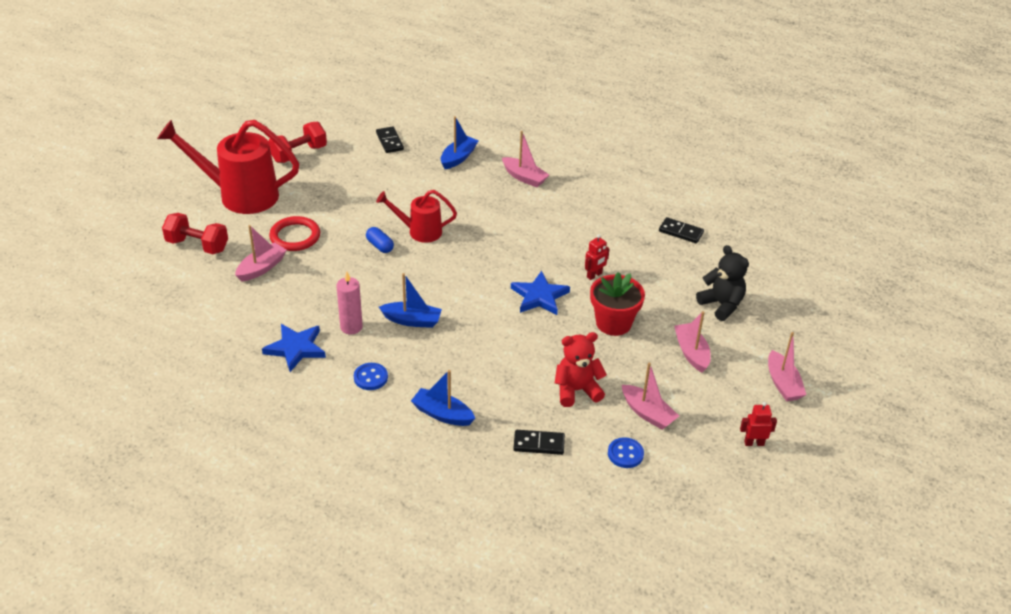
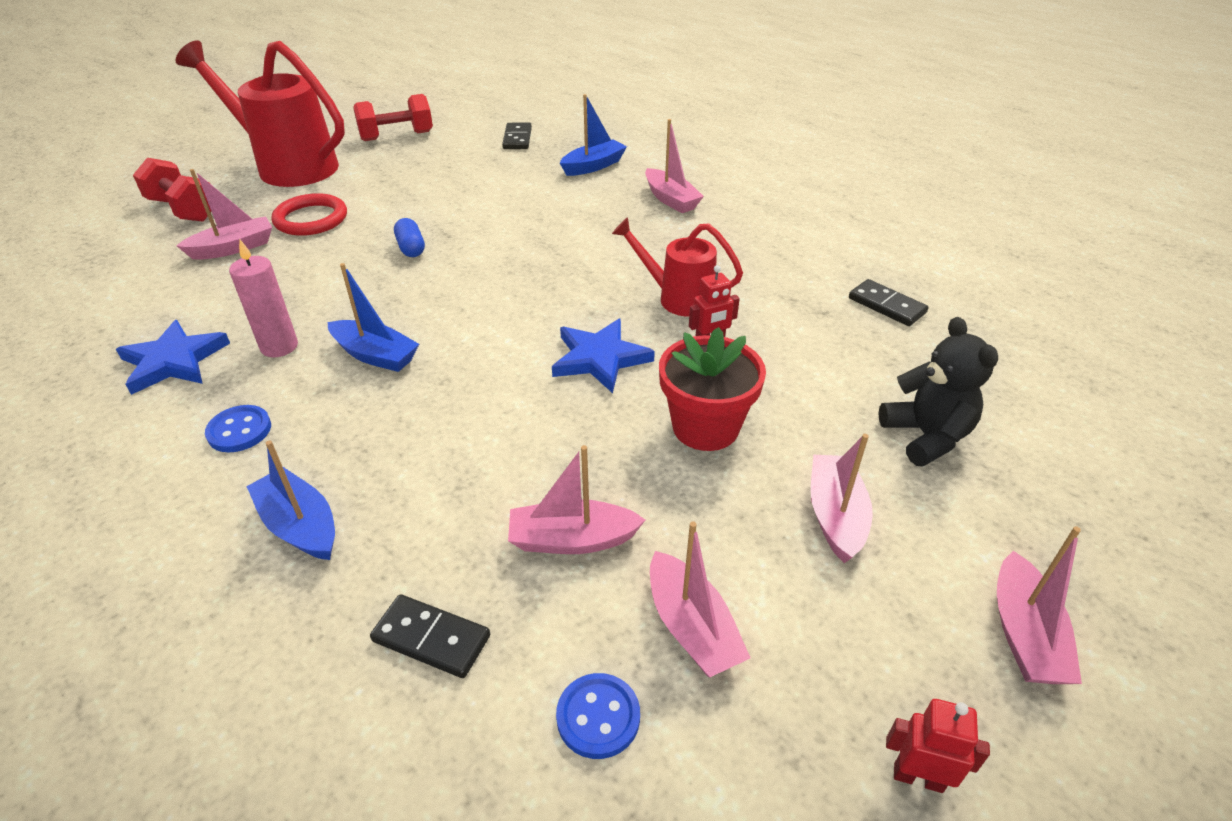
camera: 20 degrees right, 0 degrees up
red watering can [376,190,457,243] -> red watering can moved to [612,217,743,317]
red teddy bear [555,332,607,407] -> pink boat [508,445,645,554]

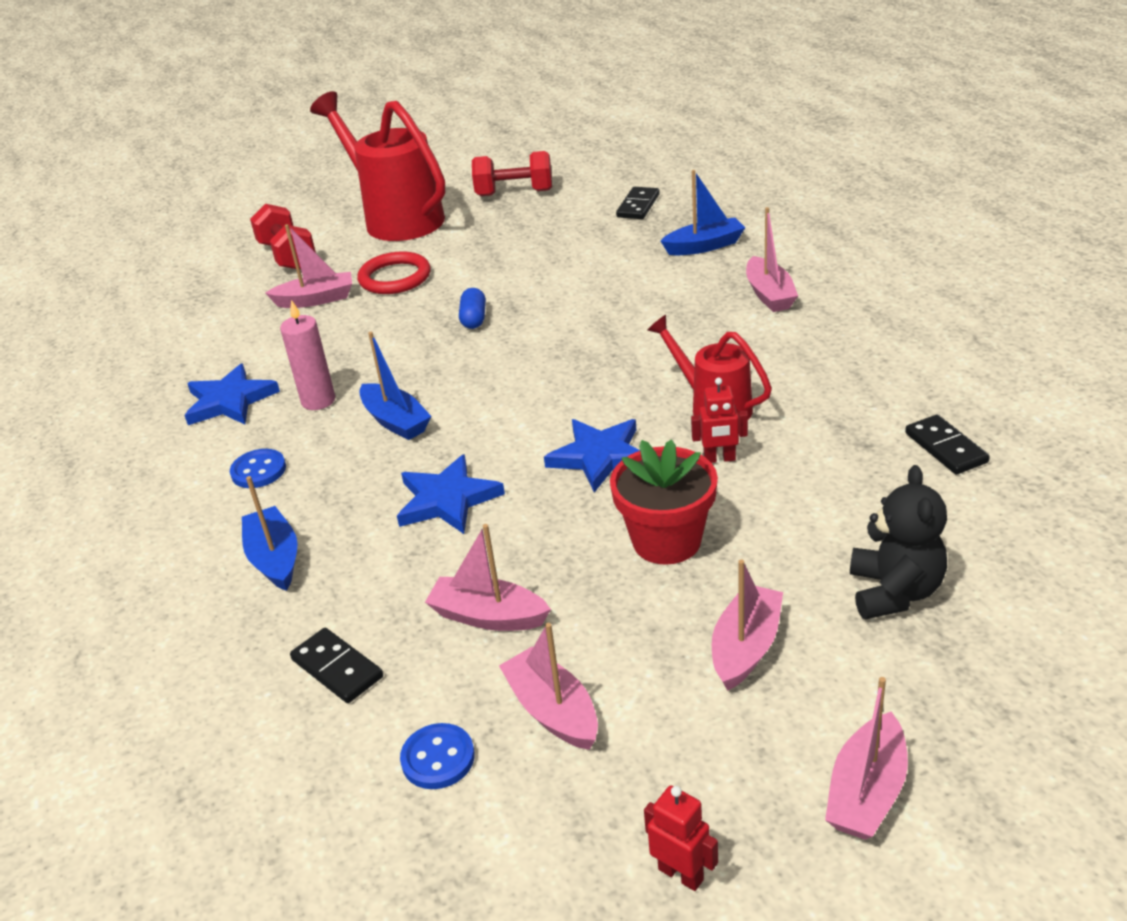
camera: 25 degrees right, 5 degrees down
pink boat [650,521,751,677] -> pink boat turned 150 degrees clockwise [499,623,598,750]
none -> blue star [397,454,505,534]

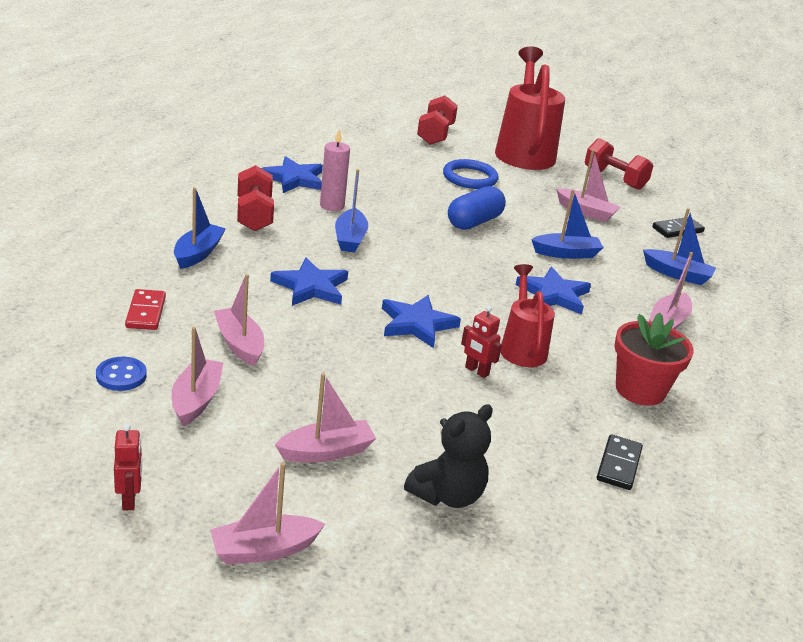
camera: 35 degrees right, 5 degrees down
blue button [230,449,286,488] -> red dumbbell [237,165,274,231]
pink boat [265,224,352,308] -> pink boat moved to [556,149,620,222]
black domino [290,628,383,703] -> red domino [125,289,166,330]
red ring [357,251,431,294] -> blue ring [443,159,499,189]
blue capsule [459,288,486,329] -> blue capsule [448,186,506,230], size x1.68
red flower pot [610,439,718,565] -> red flower pot moved to [614,313,694,406]
none -> blue star [516,267,591,314]
none -> blue boat [531,189,604,259]

